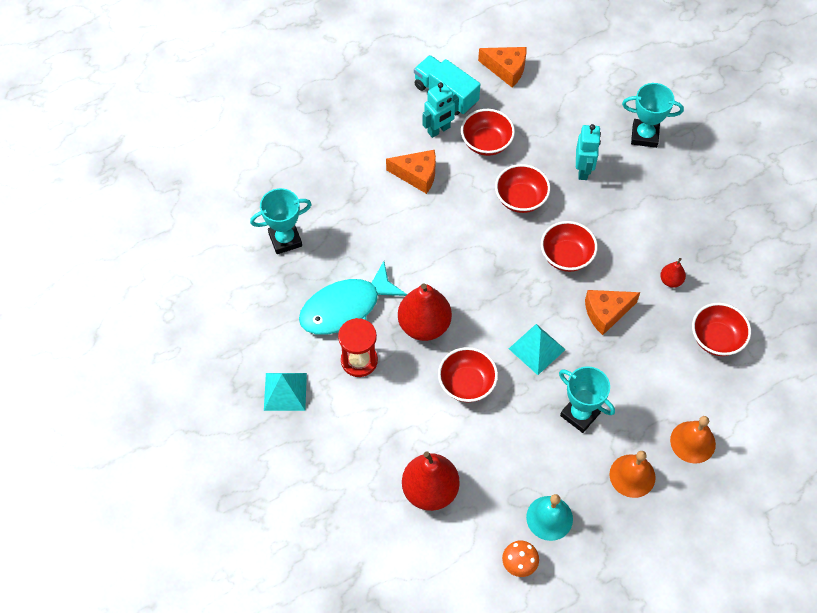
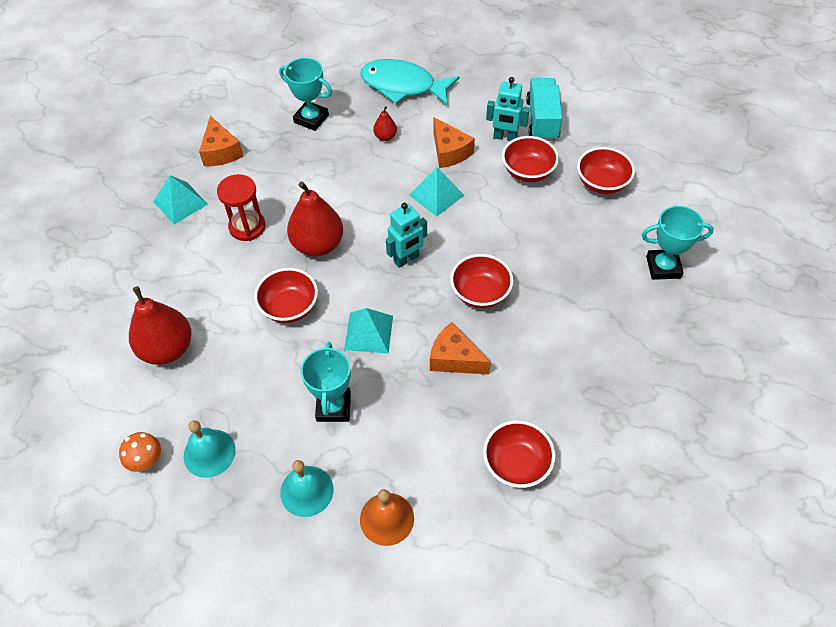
camera: 50 degrees right, 5 degrees down
turquoise fish [299,261,407,335] -> turquoise fish moved to [360,59,460,105]
orange cheese [478,47,526,87] -> orange cheese moved to [199,116,243,166]
red bowl [495,164,550,213] -> red bowl moved to [577,147,635,194]
turquoise robot [576,124,601,180] -> turquoise robot moved to [386,203,427,268]
orange bell [610,451,656,498] -> turquoise bell [280,460,334,517]
turquoise trophy [622,83,684,148] -> turquoise trophy turned 60 degrees counterclockwise [642,206,714,280]
red pear [660,258,686,288] -> red pear moved to [373,106,397,141]
none -> turquoise pyramid [409,167,464,217]

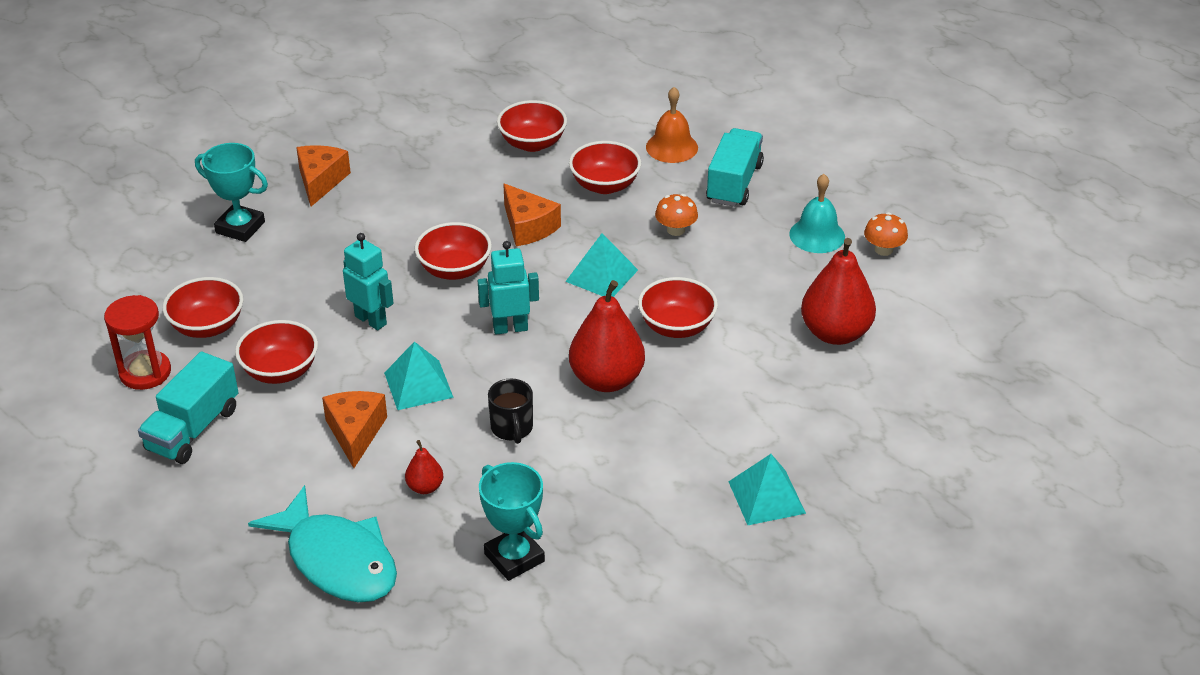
camera: 155 degrees left, 15 degrees down
orange cheese [199,116,243,166] -> orange cheese moved to [296,145,351,207]
red hourglass [217,174,266,241] -> red hourglass moved to [104,295,171,390]
turquoise bell [280,460,334,517] -> turquoise truck [706,128,764,207]
turquoise trophy [301,342,351,422] -> orange mushroom [655,194,698,236]
turquoise robot [486,77,530,141] -> turquoise robot moved to [343,233,393,330]
none -> black mug [488,379,533,444]
none -> red bowl [569,141,641,194]

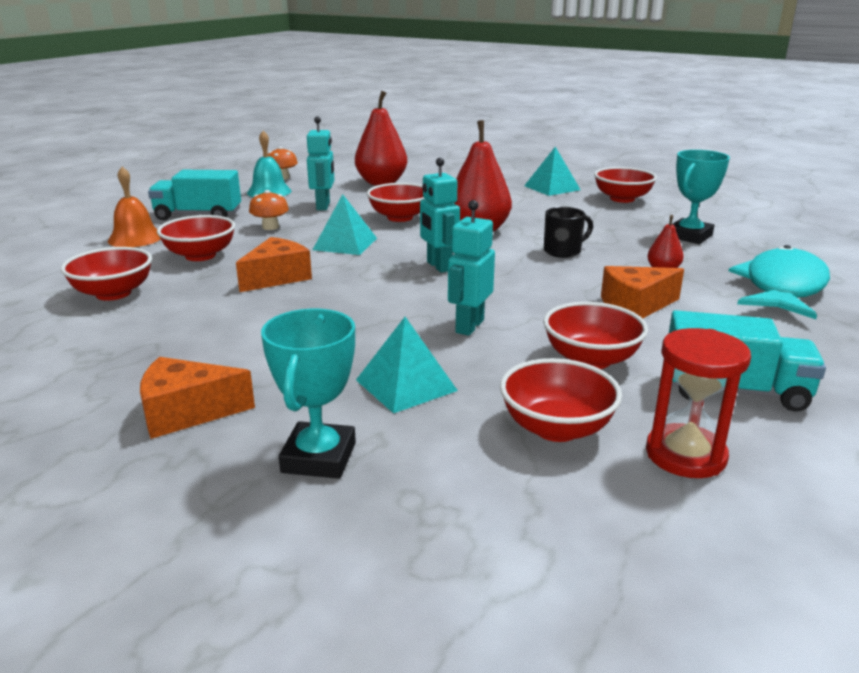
camera: 105 degrees left, 15 degrees down
turquoise pyramid [384,342,454,410] -> turquoise pyramid moved to [356,317,458,413]
red bowl [415,222,492,280] -> red bowl moved to [594,167,657,203]
none -> turquoise robot [307,117,334,210]

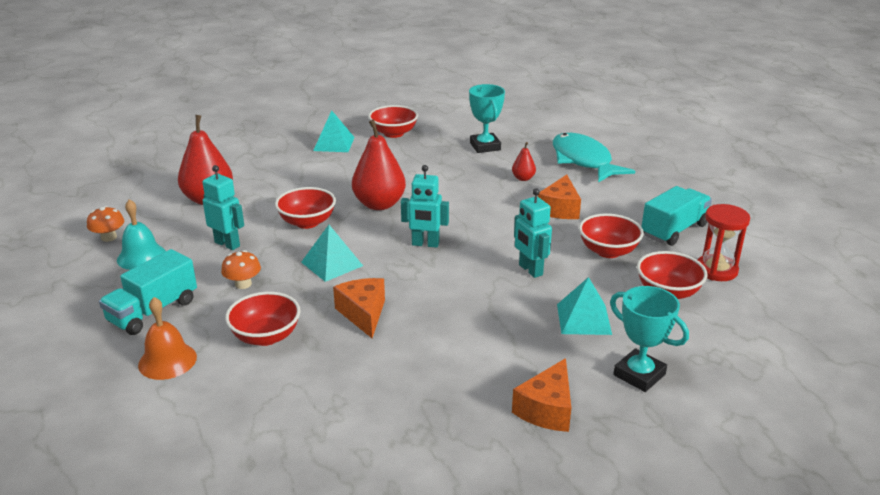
camera: 55 degrees left, 5 degrees up
red bowl [61,247,152,301] -> none
black mug [544,207,593,258] -> none

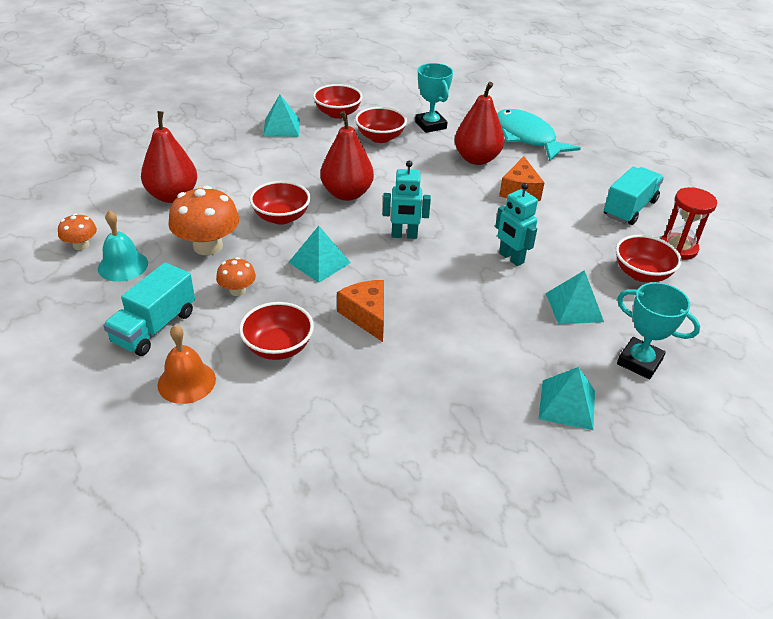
camera: 10 degrees left, 10 degrees up
turquoise robot [202,165,244,250] -> orange mushroom [168,186,239,255]
red pear [512,142,536,181] -> red pear [455,82,504,165], size x2.11
orange cheese [512,358,571,432] -> turquoise pyramid [538,367,595,430]
red bowl [579,213,644,258] -> red bowl moved to [355,107,407,143]

